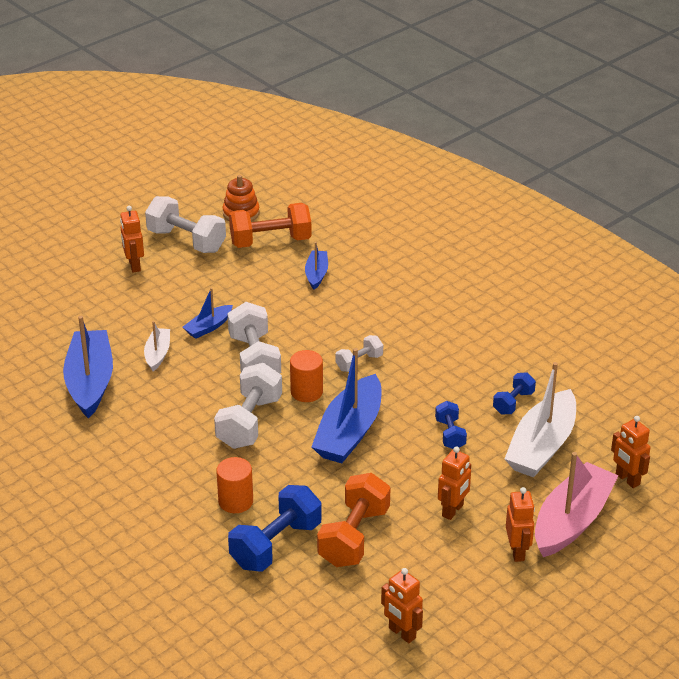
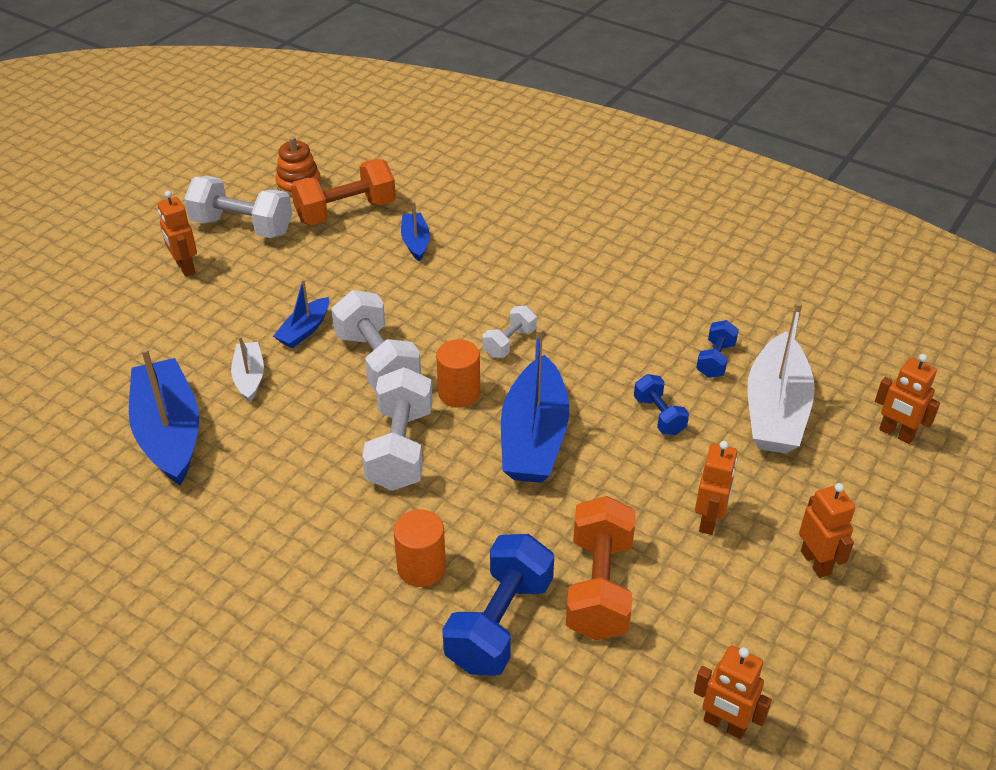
camera: 15 degrees left, 5 degrees up
pink boat [535,452,619,557] -> none

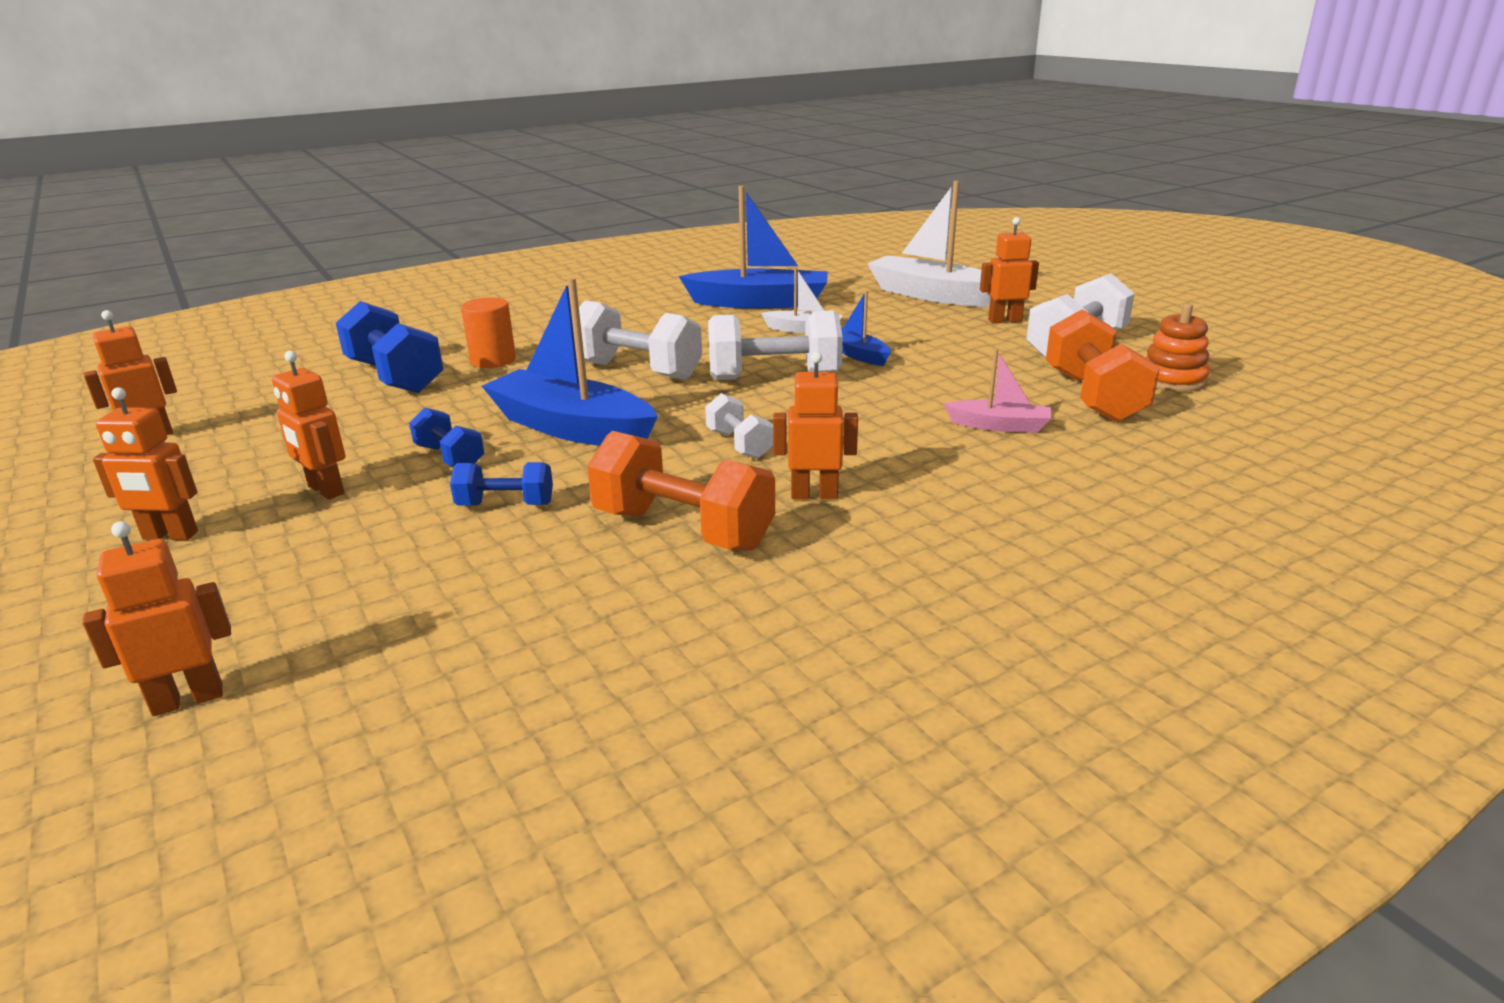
camera: 115 degrees right, 15 degrees down
blue boat [401,201,430,262] -> pink boat [944,349,1051,433]
orange cylinder [436,339,480,408] -> none
orange dumbbell [566,496,636,640] -> orange dumbbell moved to [587,431,775,551]
blue dumbbell [696,320,739,378] -> blue dumbbell moved to [409,407,484,466]
white boat [747,302,815,454] -> white boat moved to [868,181,991,307]
none -> orange robot [773,352,858,499]

